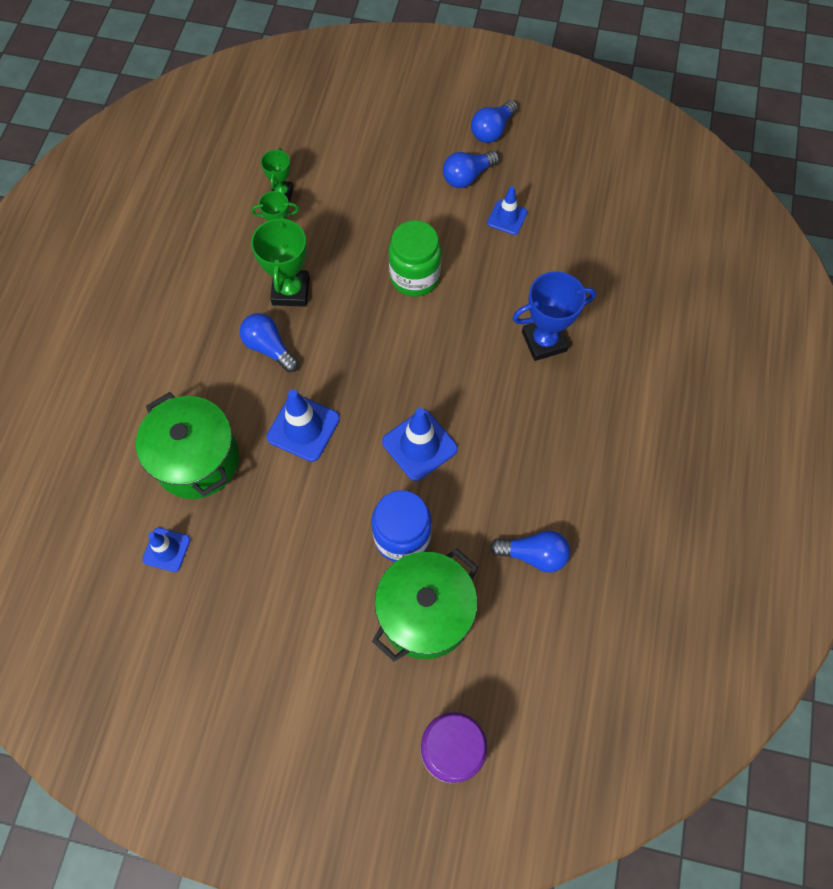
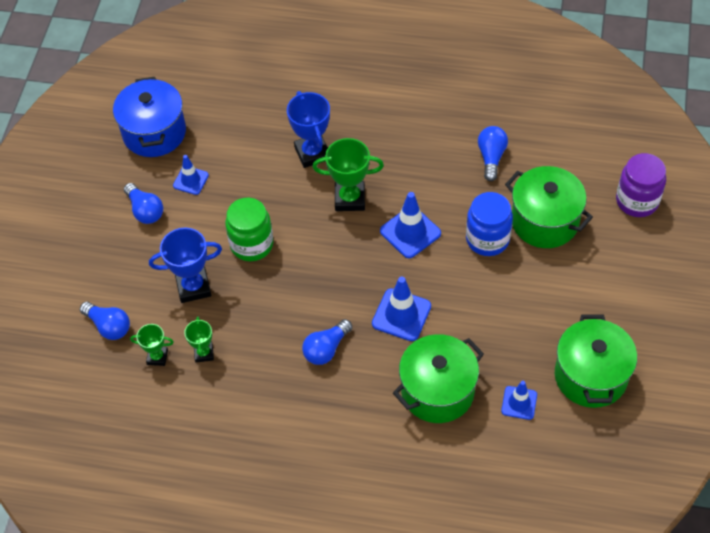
camera: 90 degrees left, 10 degrees down
green trophy [251,214,310,307] -> green trophy moved to [312,138,384,211]
blue light bulb [471,100,518,143] -> blue light bulb moved to [80,302,130,340]
none -> blue pot [113,77,186,157]
none -> blue trophy [149,228,222,303]
none -> green pot [555,314,637,408]

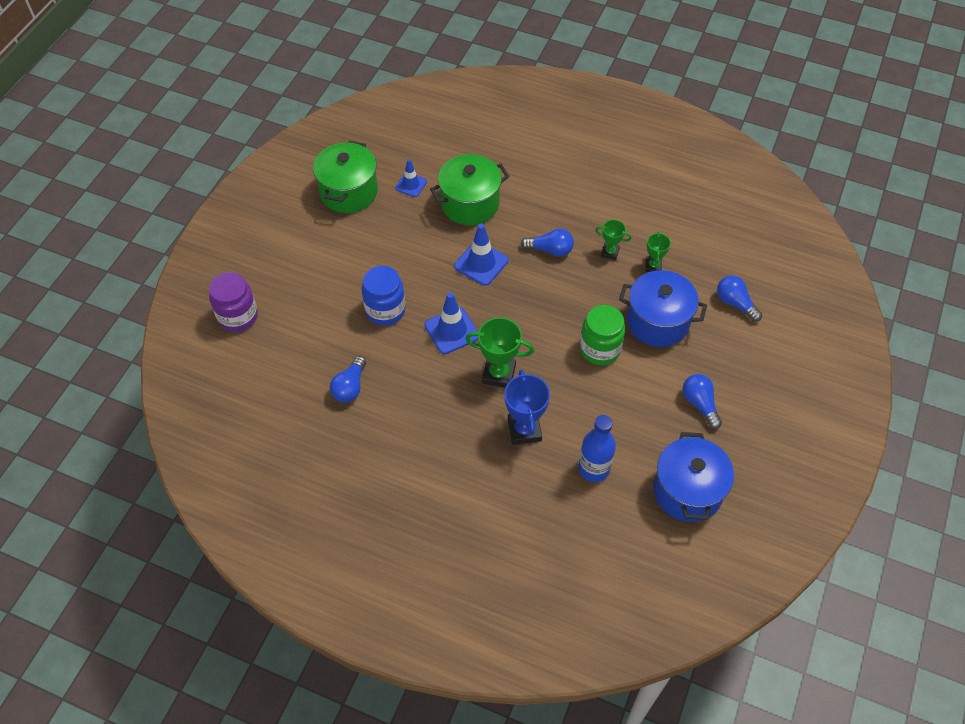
camera: 170 degrees left, 0 degrees up
green trophy [130,324,174,366] -> green trophy moved to [595,220,631,260]
blue trophy [149,228,222,303] -> blue pot [619,270,707,347]
blue traffic cone [173,155,209,195] -> none
blue light bulb [302,319,352,365] -> blue light bulb turned 45 degrees clockwise [521,228,574,257]
green pot [505,166,593,248] -> none
none -> blue bottle [578,415,616,482]

